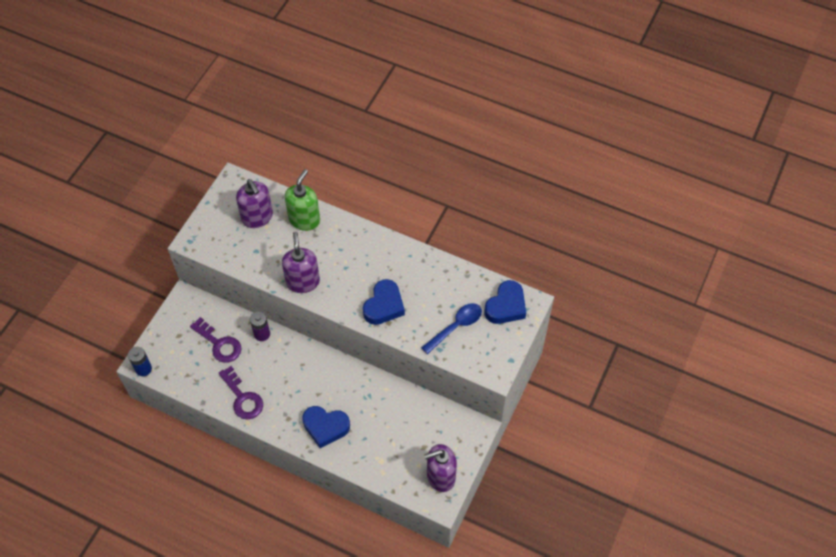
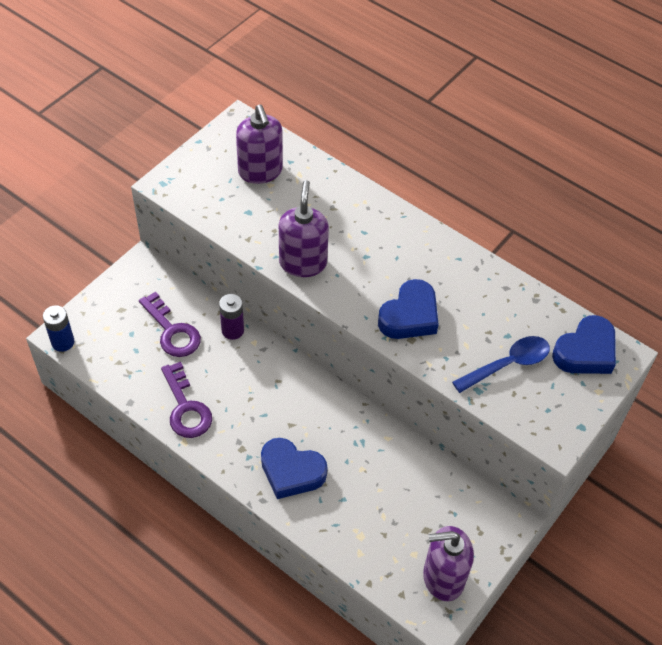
camera: 10 degrees right, 5 degrees down
green soap dispenser [285,169,320,231] -> none

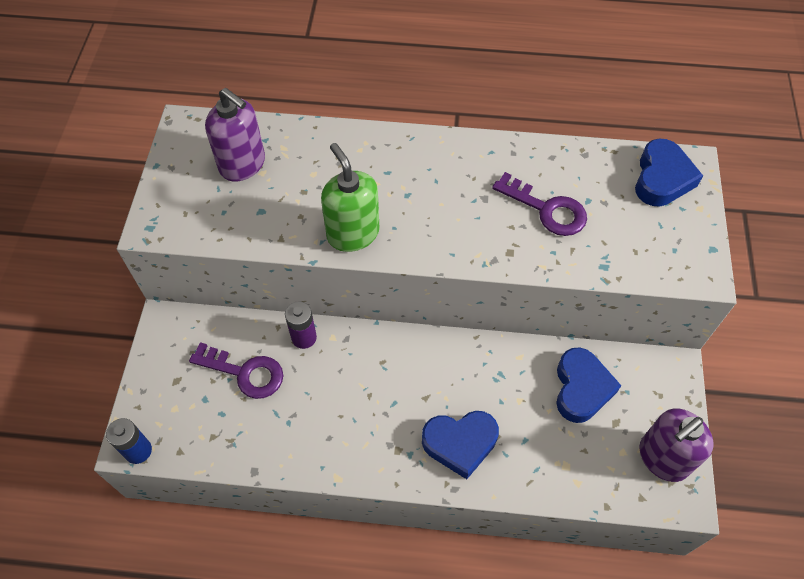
camera: 30 degrees left, 5 degrees up
purple key [161,362,212,438] -> purple key moved to [492,172,587,236]
purple soap dispenser [279,180,329,277] -> green soap dispenser [321,143,380,252]
blue heart [378,279,439,339] -> blue heart moved to [556,348,621,423]
blue spoon [452,336,550,393] -> none

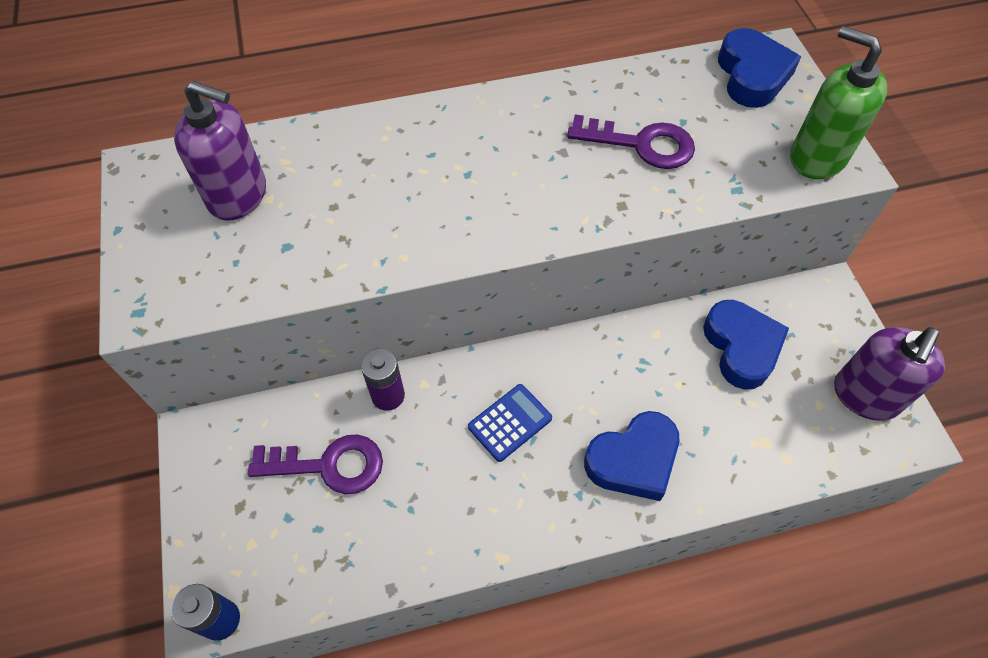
camera: 20 degrees left, 0 degrees up
green soap dispenser [321,143,380,252] -> green soap dispenser moved to [790,26,887,179]
none -> blue calculator [468,384,552,462]

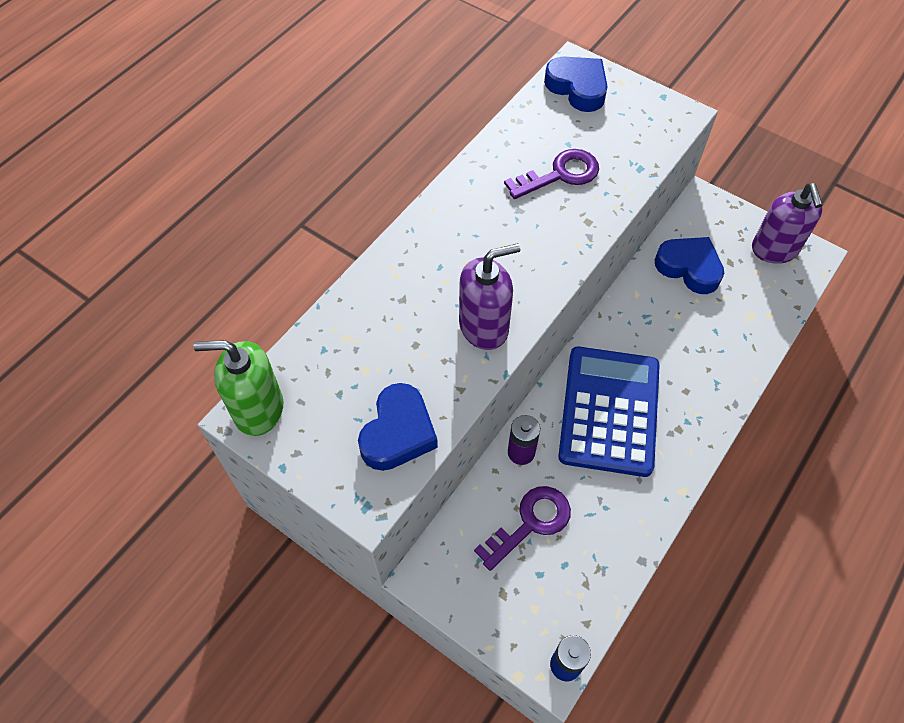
camera: 40 degrees left, 0 degrees up
purple soap dispenser [174,81,266,221] -> purple soap dispenser moved to [459,243,520,350]
blue calculator [468,384,552,462] -> blue calculator [558,347,660,477], size x2.28
blue heart [584,411,679,501] -> blue heart moved to [358,383,438,471]
green soap dispenser [790,26,887,179] -> green soap dispenser moved to [193,340,283,436]

